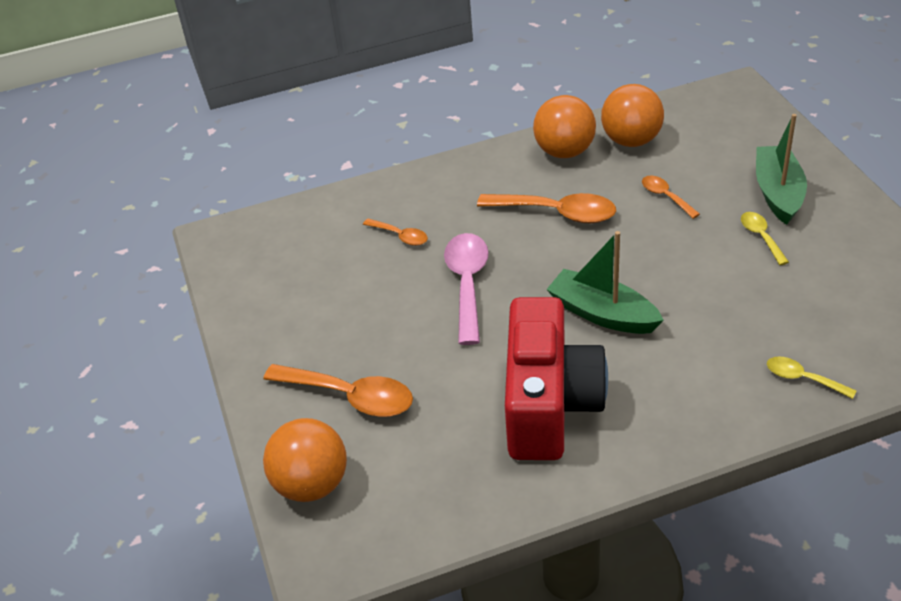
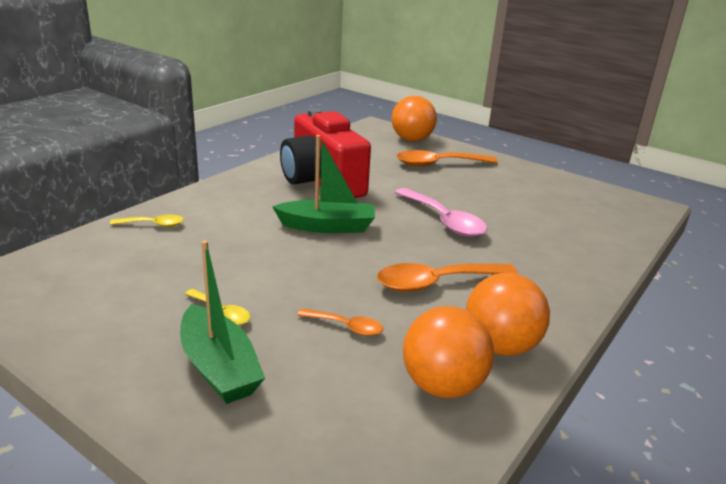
camera: 140 degrees right, 15 degrees down
orange spoon [363,219,428,246] -> none

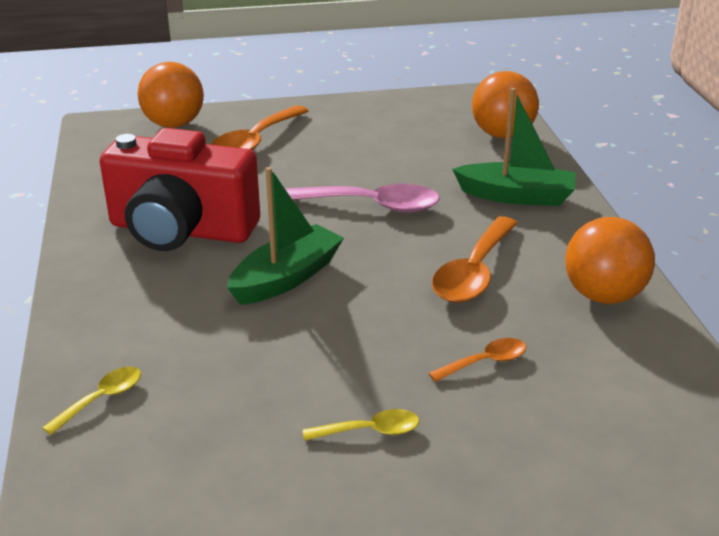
camera: 45 degrees left, 5 degrees up
green boat [180,240,265,404] -> green boat moved to [452,88,576,206]
orange ball [403,306,494,398] -> orange ball moved to [472,71,539,138]

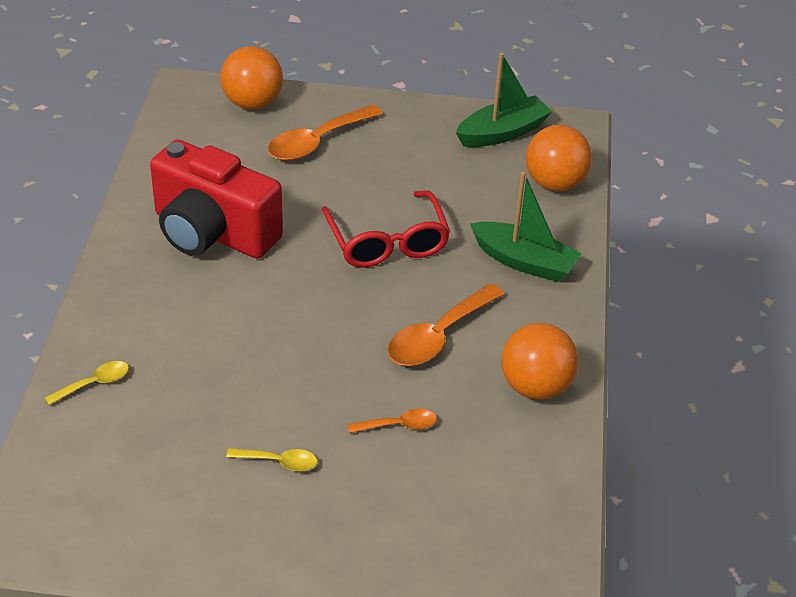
camera: 15 degrees right, 10 degrees up
green boat [227,167,344,305] -> green boat moved to [456,53,552,147]
pink spoon [285,184,440,213] -> red glasses [322,190,450,268]

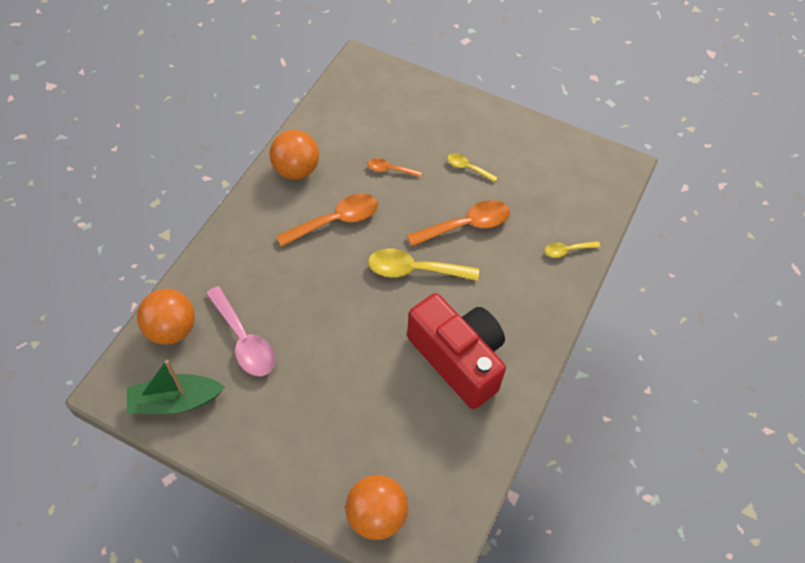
camera: 160 degrees left, 15 degrees up
orange spoon [268,105,383,161] -> orange spoon moved to [407,200,510,247]
red glasses [322,190,450,268] -> none
green boat [470,172,582,282] -> none
none -> pink spoon [206,286,275,376]
none -> yellow spoon [368,249,479,281]

